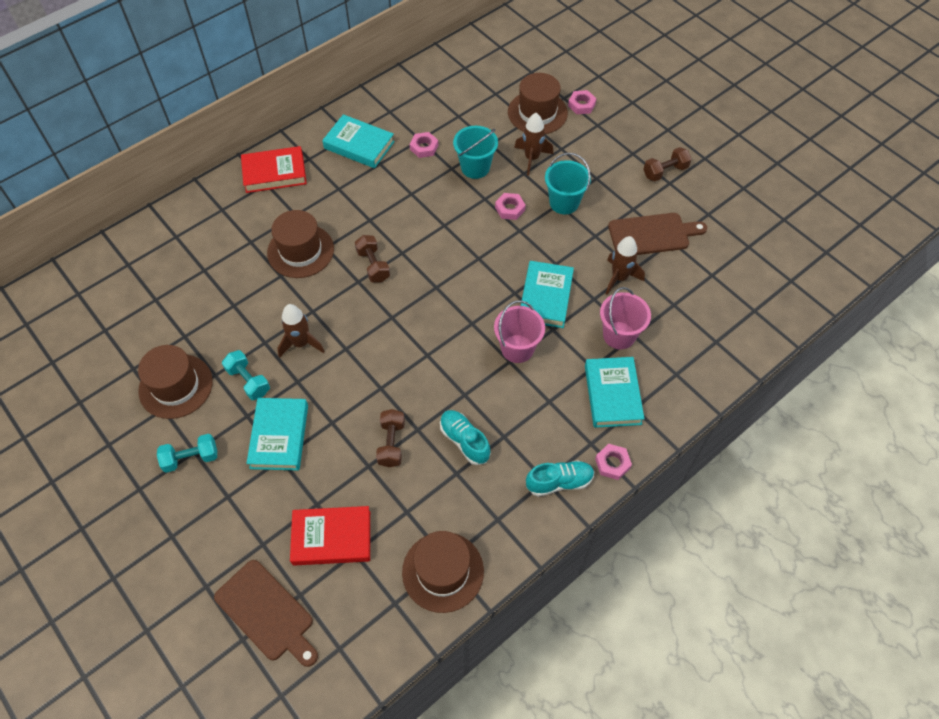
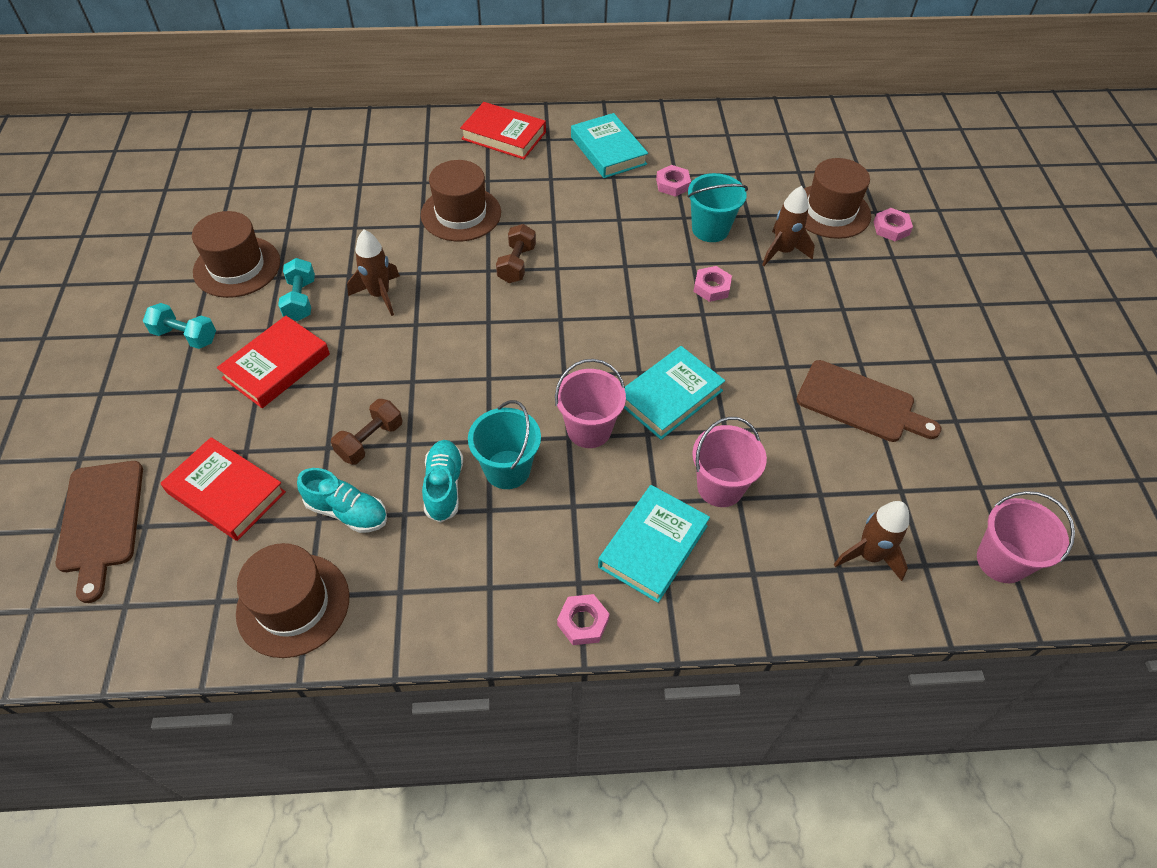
camera: 35 degrees right, 5 degrees down
turquoise book [246,398,308,471] -> red book [217,316,330,408]
turquoise shoe [526,460,594,497] -> turquoise shoe moved to [297,468,387,533]
turquoise bucket [545,153,591,214] -> turquoise bucket moved to [468,400,541,489]
brown rocket [606,236,645,295] -> brown rocket moved to [834,501,909,581]
brown dumbbell [643,147,691,181] -> none
none -> pink bucket [977,491,1075,583]

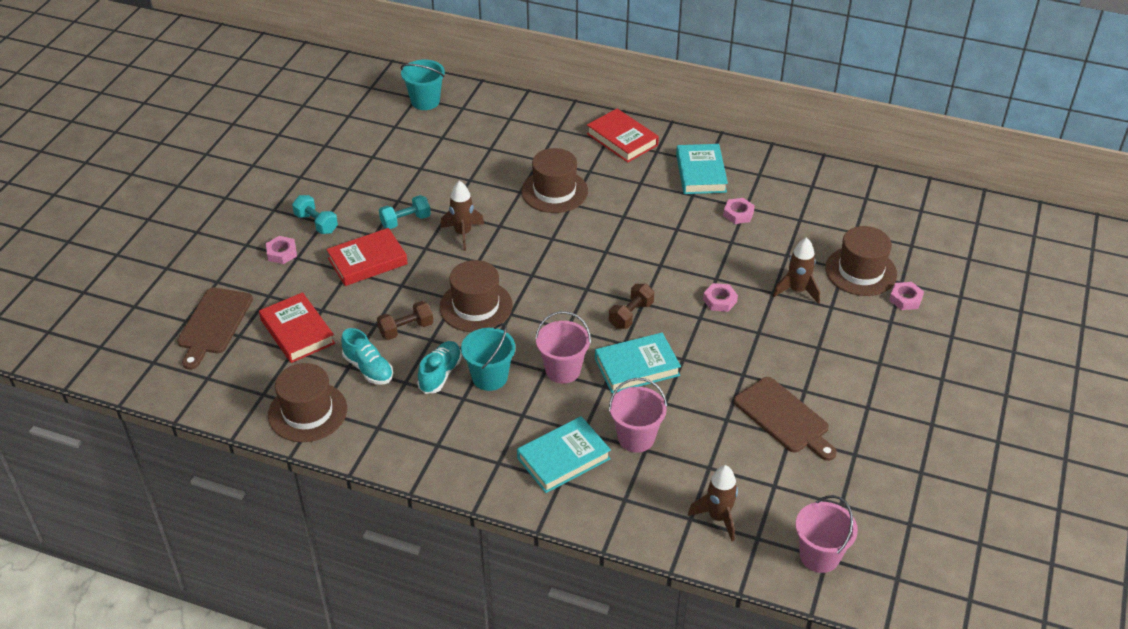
camera: 25 degrees right, 10 degrees down
brown hat [192,211,280,298] -> brown hat moved to [440,260,513,332]
turquoise dumbbell [278,258,315,321] -> turquoise dumbbell turned 45 degrees clockwise [379,195,431,229]
brown dumbbell [496,224,536,283] -> brown dumbbell moved to [609,284,654,329]
pink nut [557,594,610,645] -> pink nut moved to [266,236,297,264]
turquoise bucket [688,173,748,242] -> turquoise bucket moved to [401,60,445,110]

